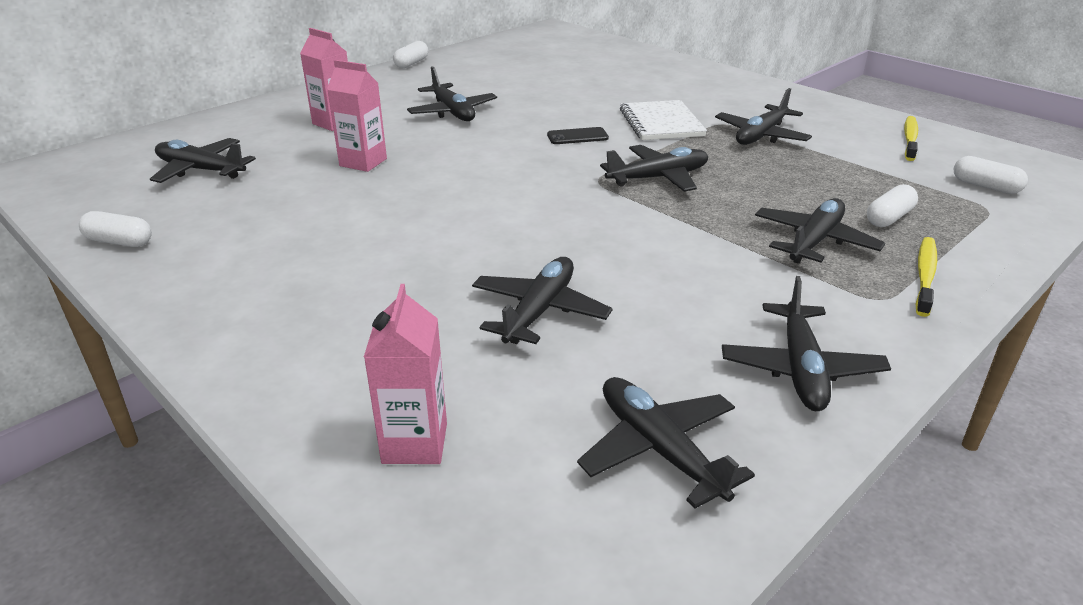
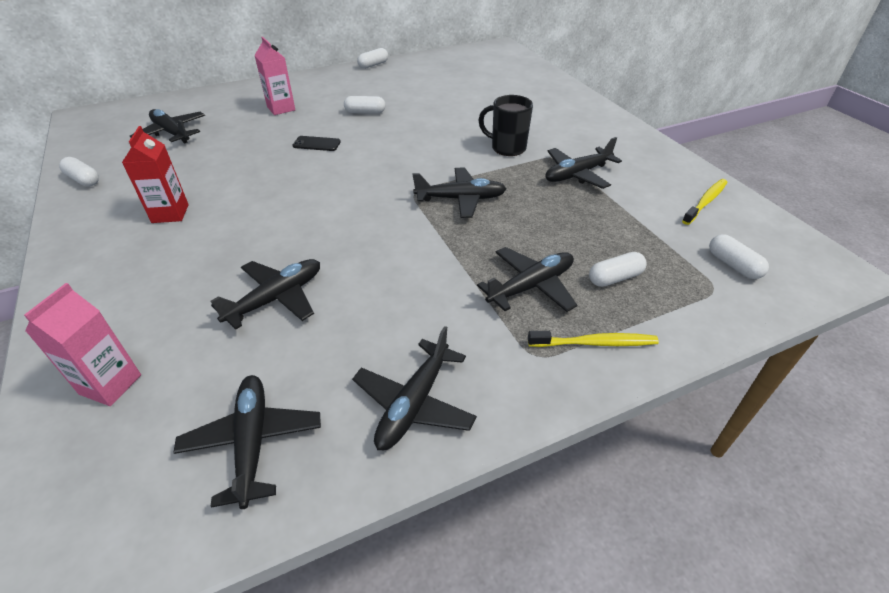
camera: 20 degrees right, 10 degrees up
pink carton [327,60,387,172] -> none
black plane [407,66,497,121] -> white capsule [344,96,385,114]
black phone [547,127,609,144] -> black phone moved to [293,136,341,151]
white notebook [620,100,707,140] -> black mug [479,95,533,156]
yellow toothbrush [916,237,937,317] -> yellow toothbrush turned 45 degrees clockwise [528,331,659,347]
none -> red carton [122,126,189,223]

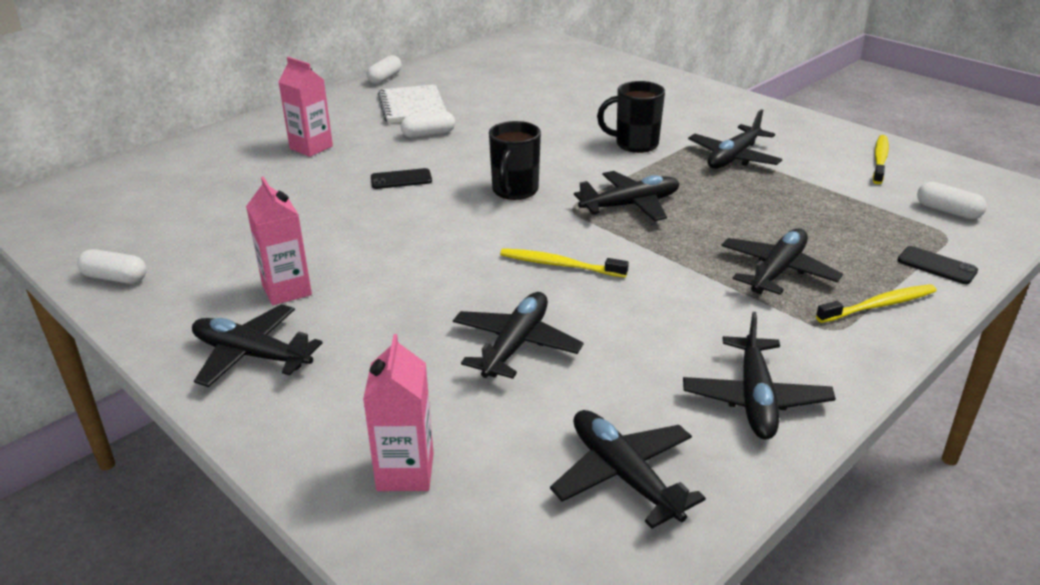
camera: 20 degrees left, 10 degrees down
red carton [122,126,189,223] -> pink carton [246,176,312,305]
black plane [130,109,205,144] -> black plane moved to [192,304,322,387]
white capsule [589,252,647,287] -> none
none -> white notebook [378,84,446,123]
none -> black mug [489,121,541,200]
none -> yellow toothbrush [500,248,629,278]
none -> black phone [897,246,978,284]

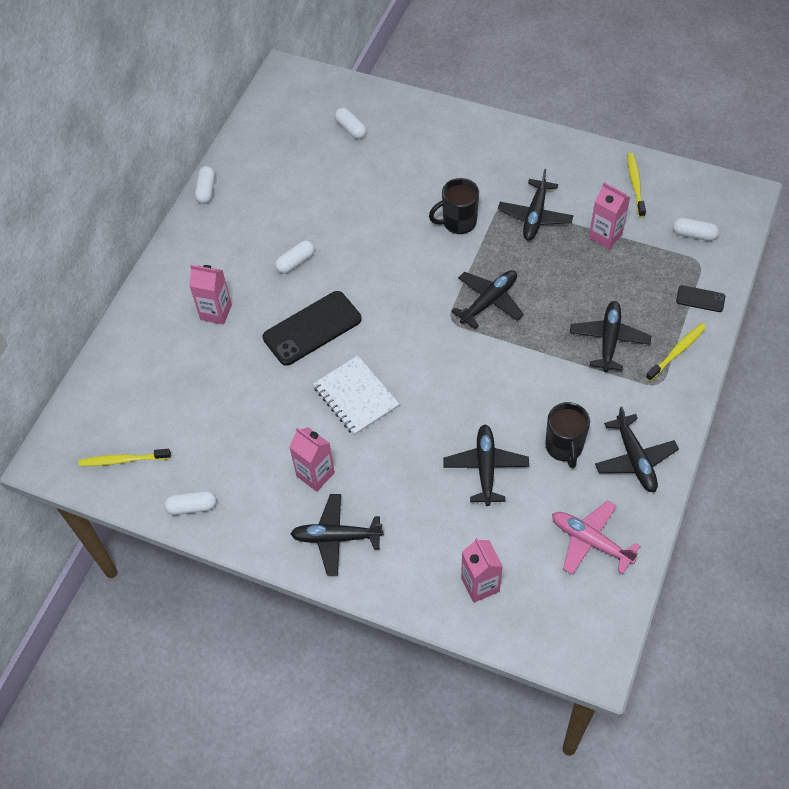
camera: 20 degrees left, 25 degrees up
black phone [371,168,432,189] -> black phone [263,291,362,366], size x2.04
white notebook [378,84,446,123] -> white notebook moved to [313,356,399,436]
black mug [489,121,541,200] -> black mug moved to [545,402,590,468]
yellow toothbrush [500,248,629,278] -> yellow toothbrush moved to [79,449,171,466]
black plane [550,410,706,528] -> pink plane [552,500,640,575]
none -> white capsule [335,108,367,139]
none -> pink carton [589,182,630,249]

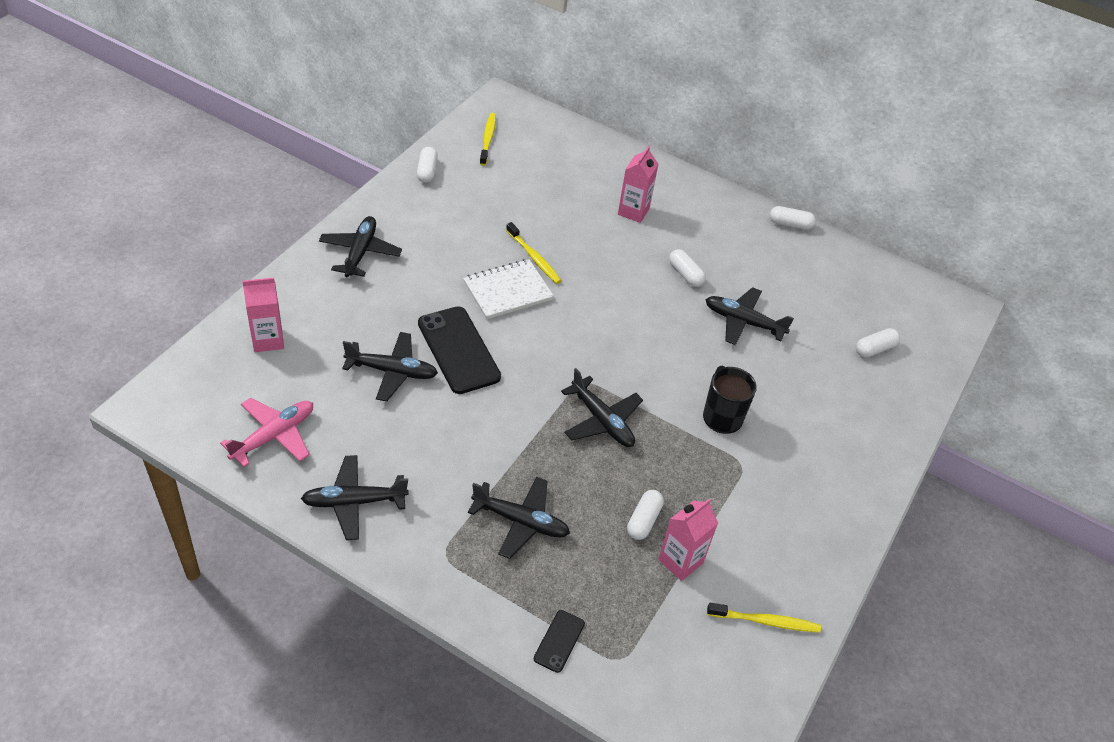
camera: 90 degrees right, 10 degrees down
black phone [263,291,362,366] -> black phone moved to [418,306,501,394]
pink carton [289,427,335,492] -> none
black plane [498,169,573,241] -> black plane moved to [705,287,794,345]
black mug [545,402,590,468] -> none
yellow toothbrush [646,323,707,381] -> yellow toothbrush moved to [506,222,562,284]
white capsule [673,218,719,241] -> white capsule moved to [627,490,664,540]

